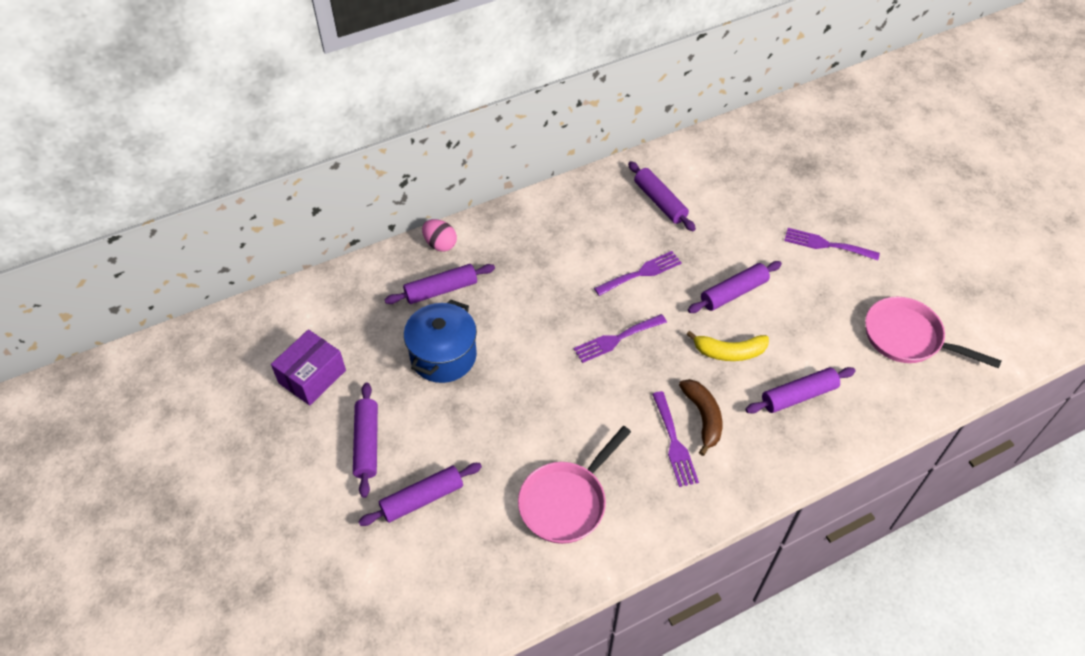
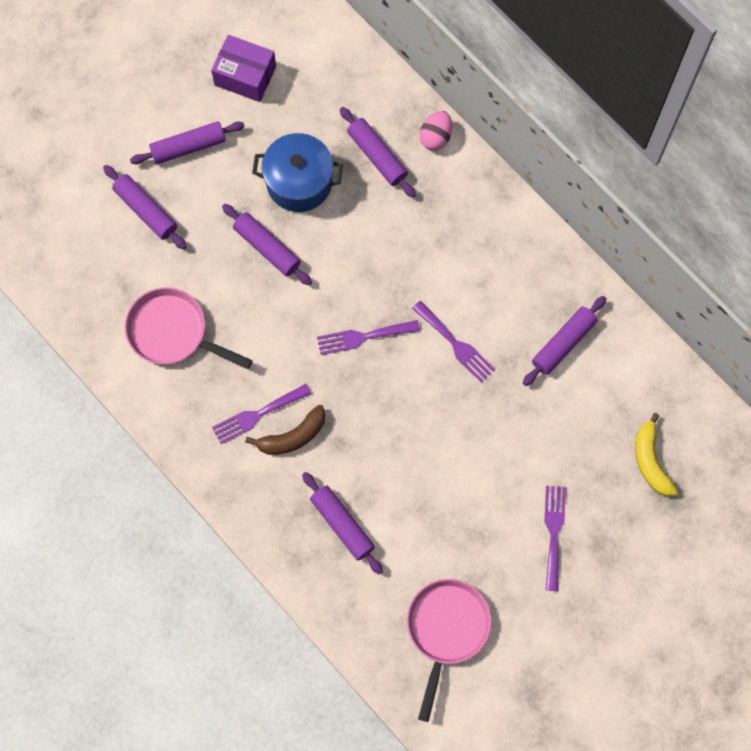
camera: 75 degrees right, 20 degrees up
purple fork [574,314,667,363] -> purple fork turned 60 degrees counterclockwise [317,320,420,355]
yellow banana [686,331,769,361] -> yellow banana moved to [635,413,678,496]
purple rolling pin [688,261,782,313] -> purple rolling pin moved to [222,204,312,285]

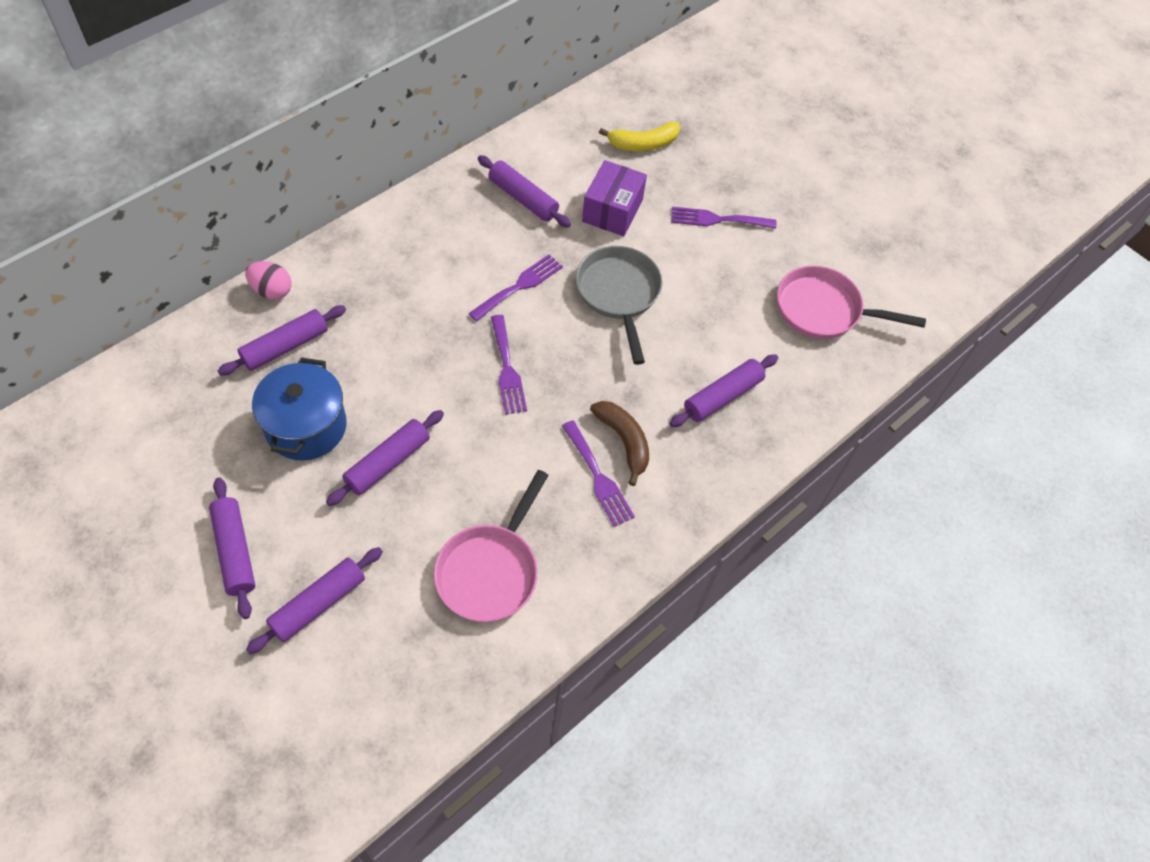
camera: 95 degrees left, 15 degrees down
purple box [211,35,276,102] -> purple box moved to [582,160,647,236]
none -> grey pan [576,246,662,365]

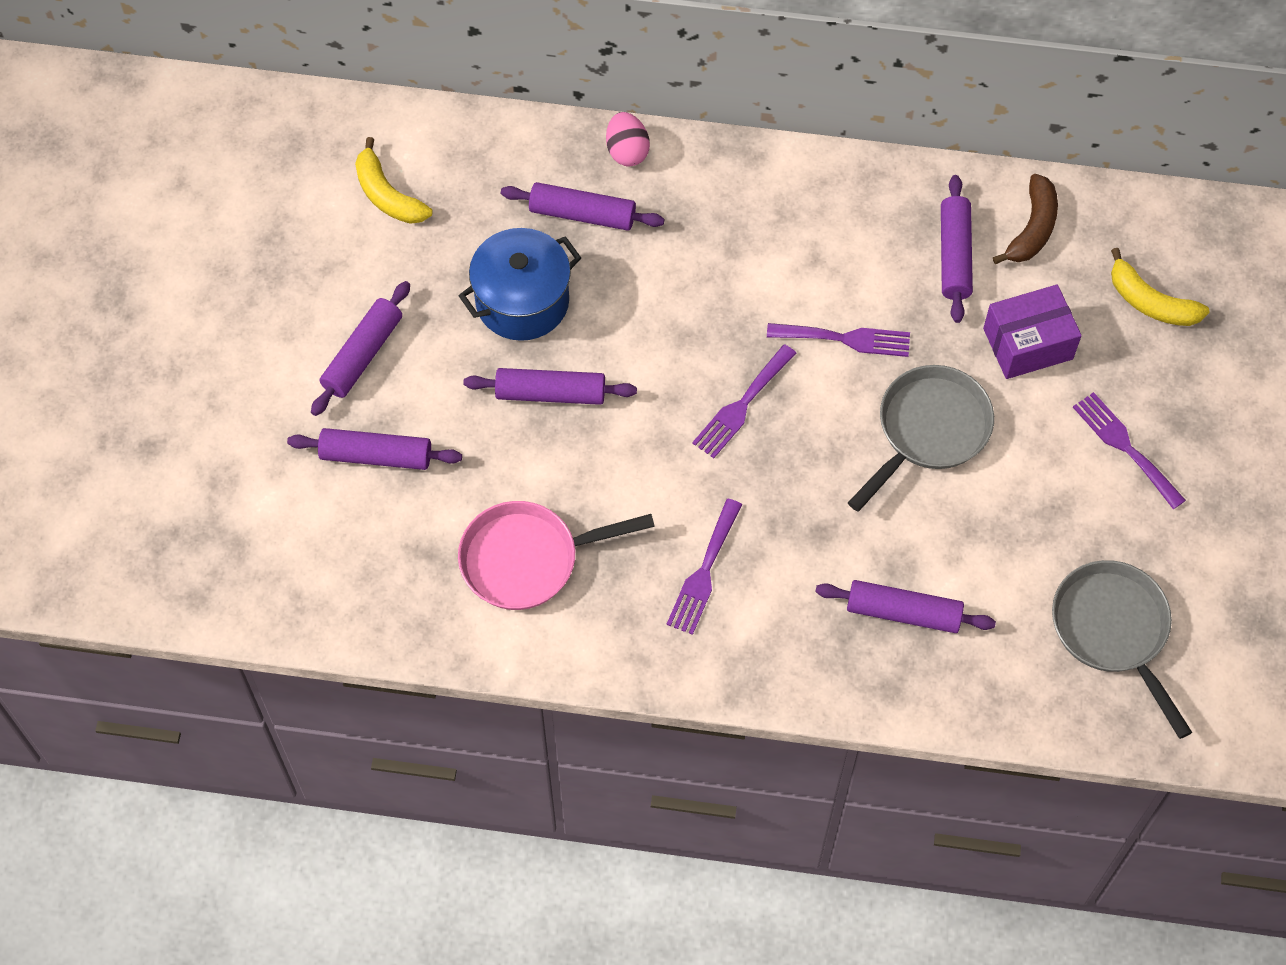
camera: 55 degrees right, 5 degrees up
brown banana [590,401,649,486] -> brown banana moved to [993,174,1058,264]
pink pan [777,265,926,339] -> grey pan [1052,560,1192,739]
none -> yellow banana [355,137,432,224]

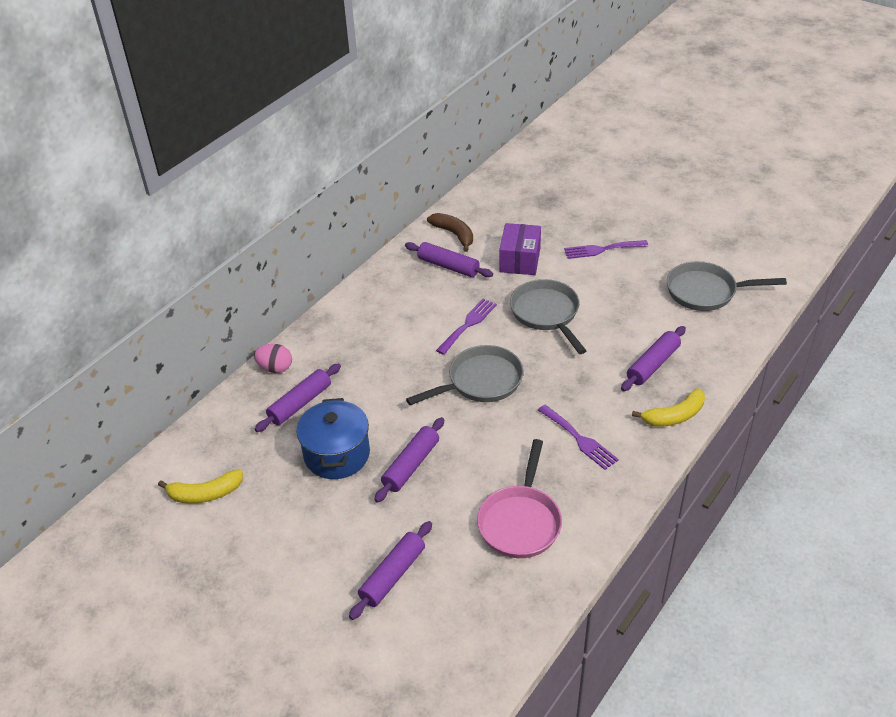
camera: 60 degrees left, 20 degrees down
purple rolling pin [311,281,410,416] -> none
purple fork [692,344,797,458] -> grey pan [406,345,523,405]
yellow banana [1111,248,1209,326] -> yellow banana moved to [632,388,705,427]

